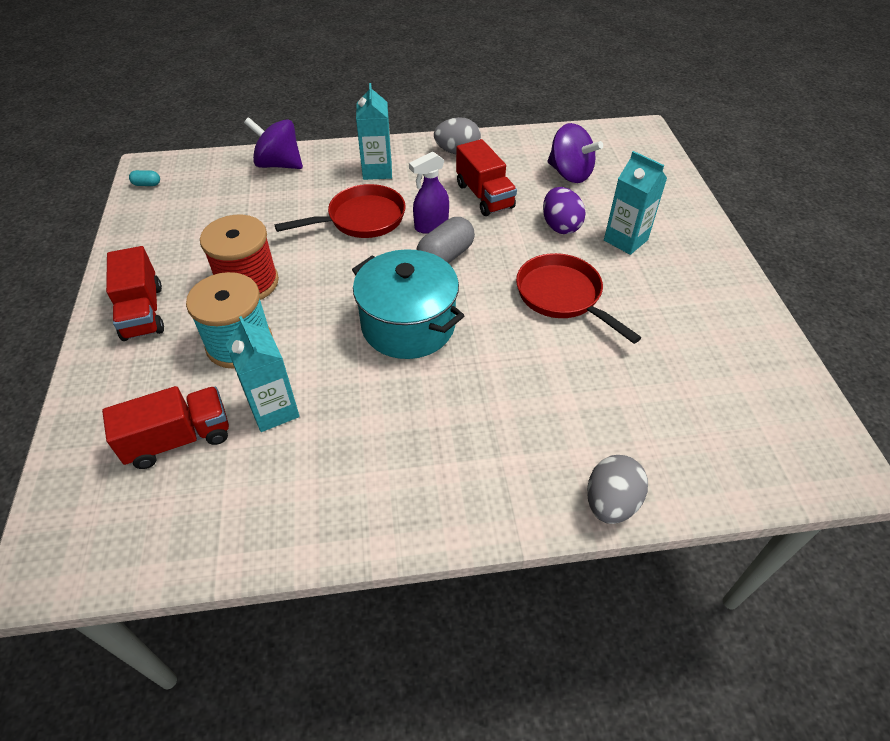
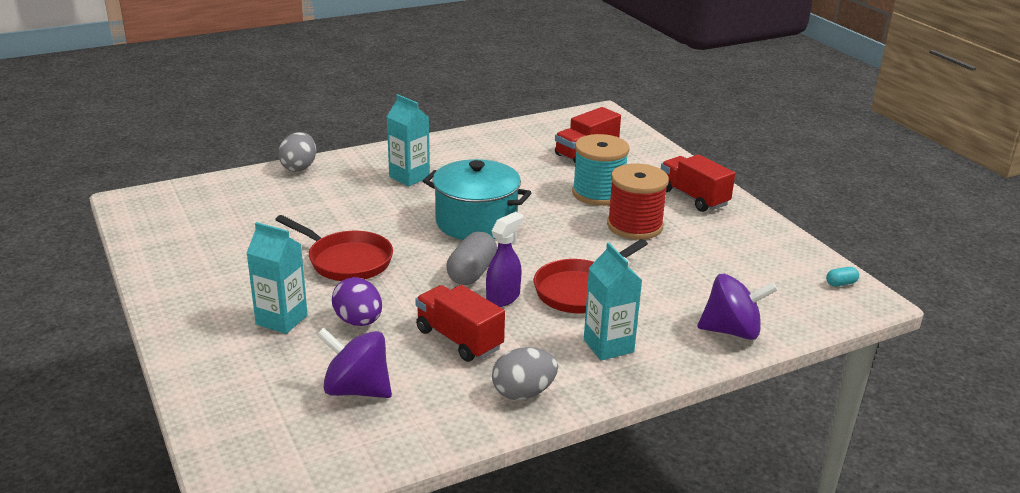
camera: 160 degrees right, 20 degrees down
turquoise carton [226,316,300,432] -> turquoise carton moved to [387,94,430,186]

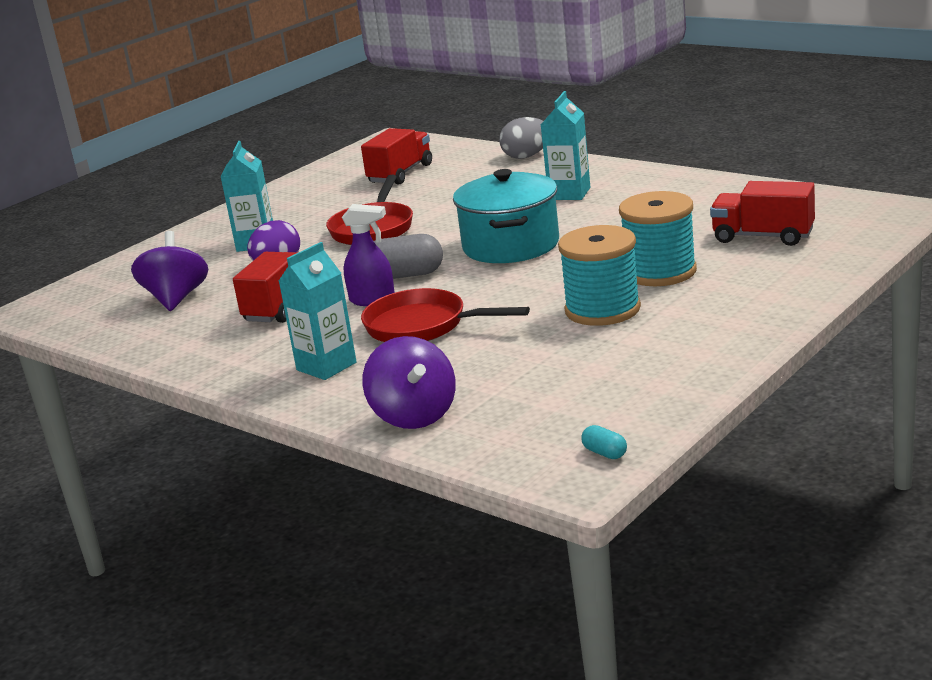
camera: 70 degrees right, 5 degrees down
grey egg [492,347,558,400] -> none
red spool [607,163,669,240] -> turquoise spool [558,225,641,326]
red truck [661,154,735,212] -> red truck moved to [361,128,432,184]

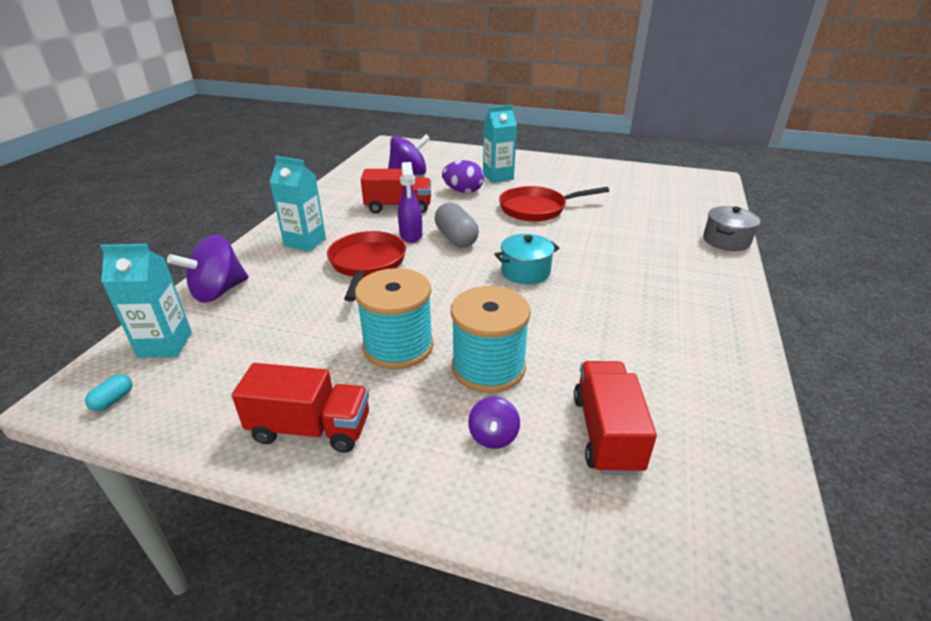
camera: 65 degrees right, 10 degrees up
red truck [361,128,432,184] -> red truck moved to [232,363,369,453]
turquoise pot [453,169,559,263] -> turquoise pot [495,234,559,284], size x0.58
grey egg [499,117,543,159] -> grey pot [703,206,760,251]
turquoise carton [541,91,590,200] -> turquoise carton moved to [100,244,192,358]
none -> purple spinning top [468,397,520,449]

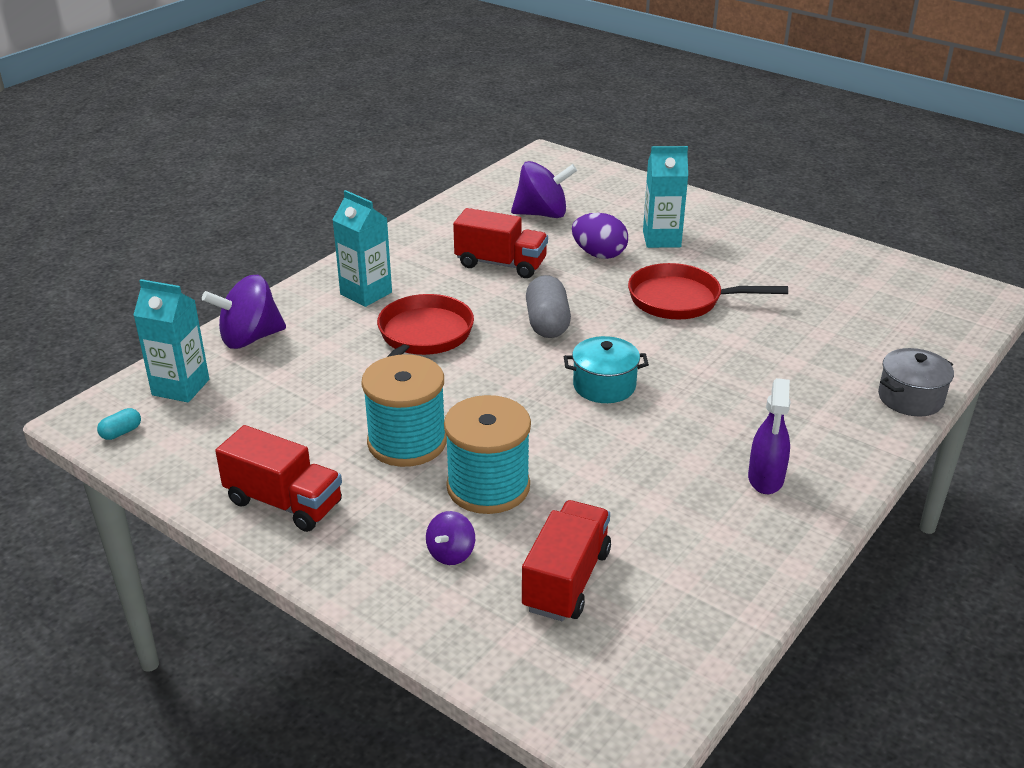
camera: 20 degrees right, 0 degrees up
purple spray bottle [398,162,422,243] -> purple spray bottle moved to [748,378,791,494]

